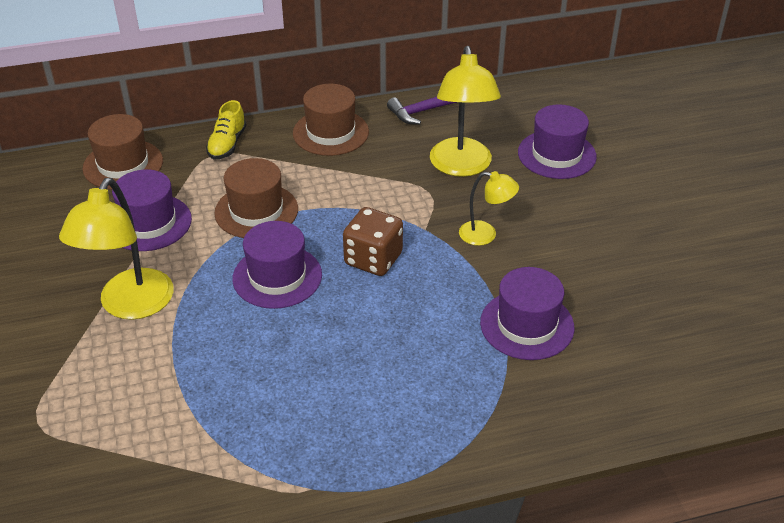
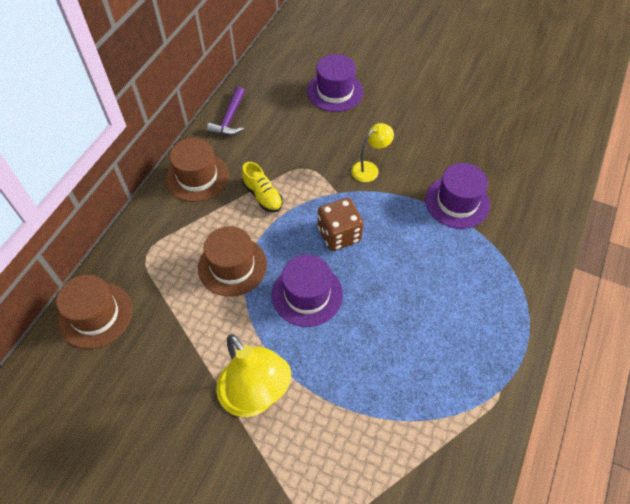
camera: 50 degrees left, 15 degrees up
purple hat [112,170,192,251] -> none
yellow shoe [206,100,247,159] -> yellow shoe moved to [242,162,283,212]
yellow lamp [430,46,501,177] -> none

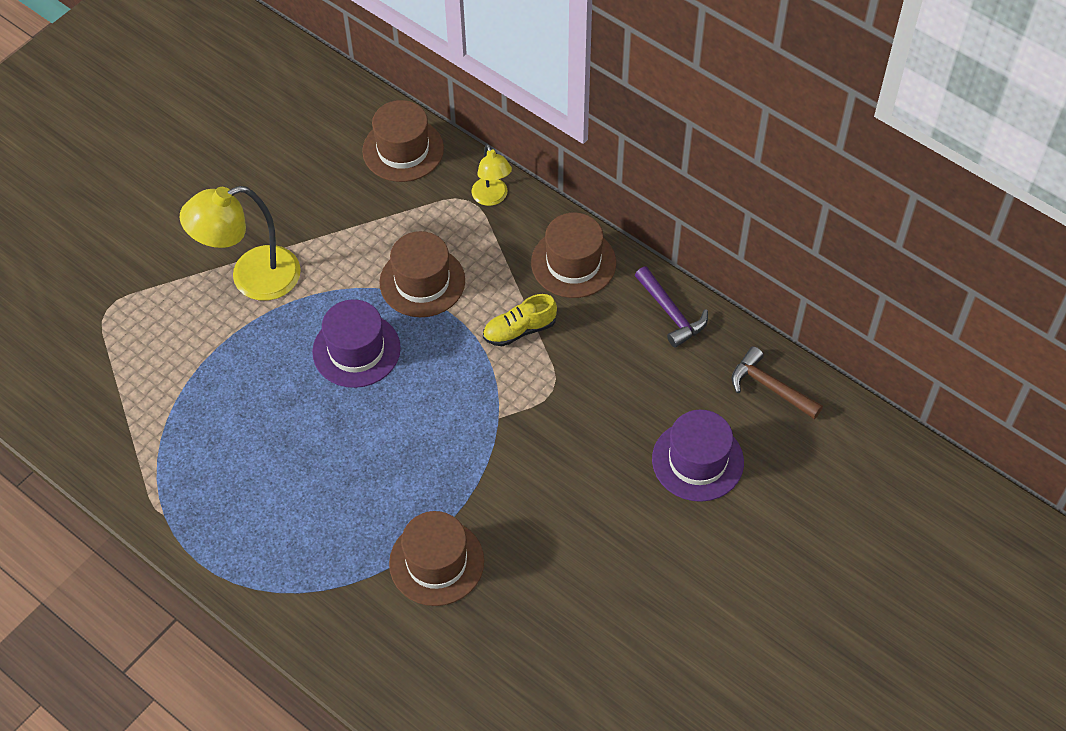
camera: 105 degrees right, 0 degrees up
purple hammer [207,86,245,136] -> purple hammer turned 150 degrees counterclockwise [635,267,708,348]
brown dice [318,198,364,251] -> none
yellow lamp [351,123,394,182] -> yellow lamp moved to [471,144,512,206]
purple hat [425,163,490,229] -> brown hat [389,511,484,606]
none -> brown hammer [732,346,823,419]

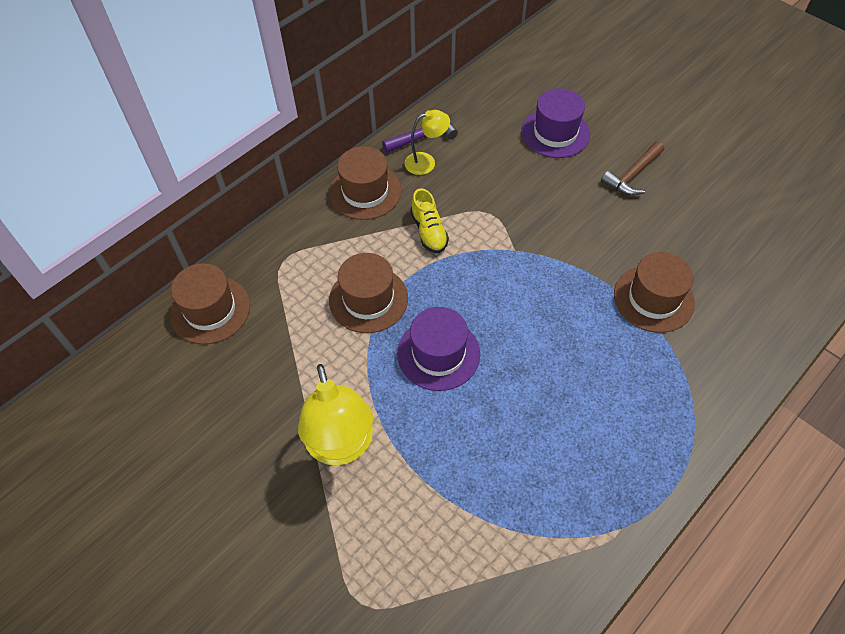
camera: 85 degrees left, 0 degrees up
yellow lamp [471,144,512,206] -> yellow lamp moved to [404,110,450,175]
brown hammer [732,346,823,419] -> brown hammer moved to [601,141,664,196]

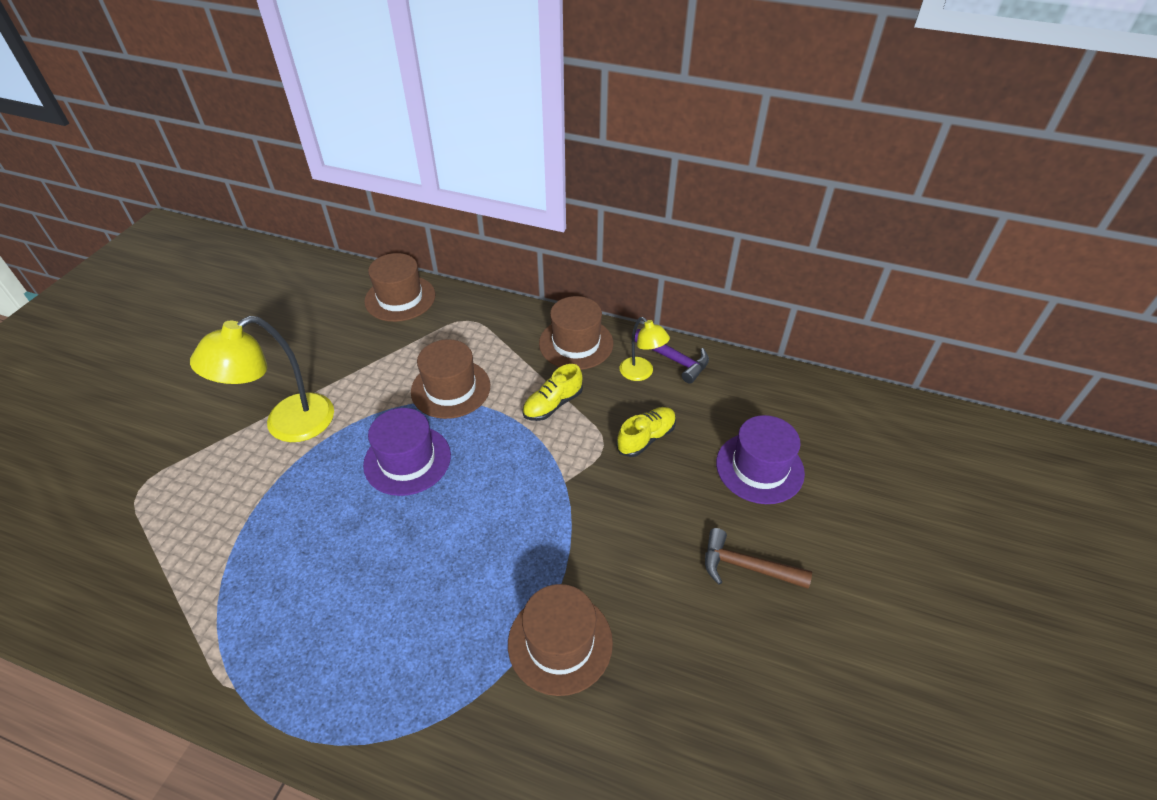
camera: 65 degrees right, 10 degrees down
none -> yellow shoe [616,407,676,457]

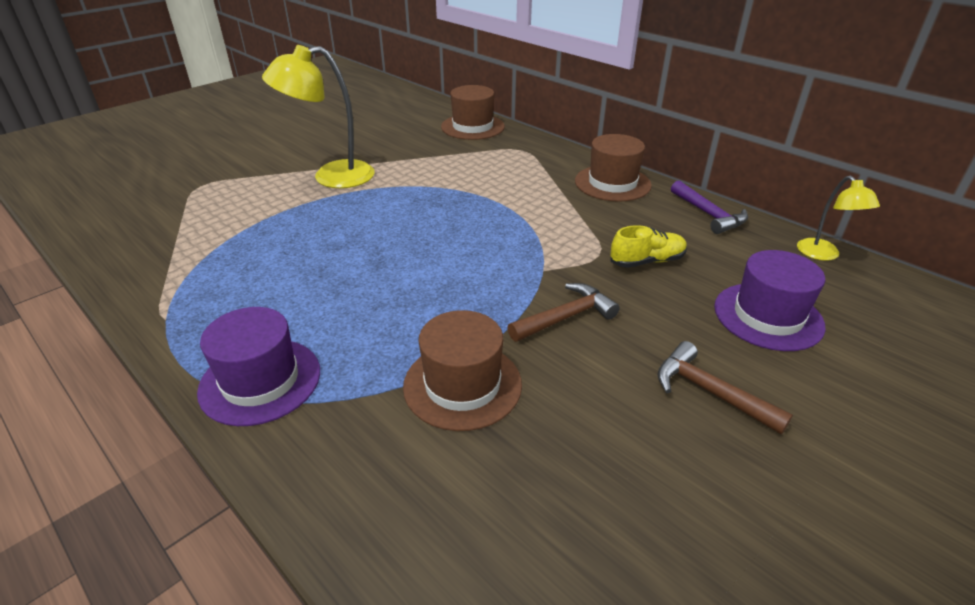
camera: 25 degrees right, 10 degrees down
purple hat [363,408,451,496] -> purple hat moved to [197,307,320,426]
brown hat [411,339,491,419] -> none
yellow shoe [522,364,583,421] -> none
yellow lamp [619,317,670,381] -> yellow lamp moved to [797,176,880,261]
none -> brown hammer [508,283,620,342]

